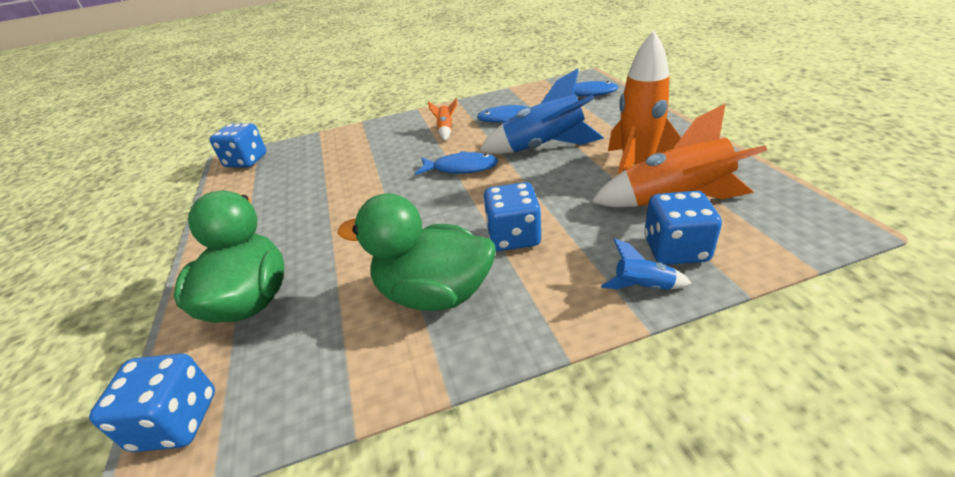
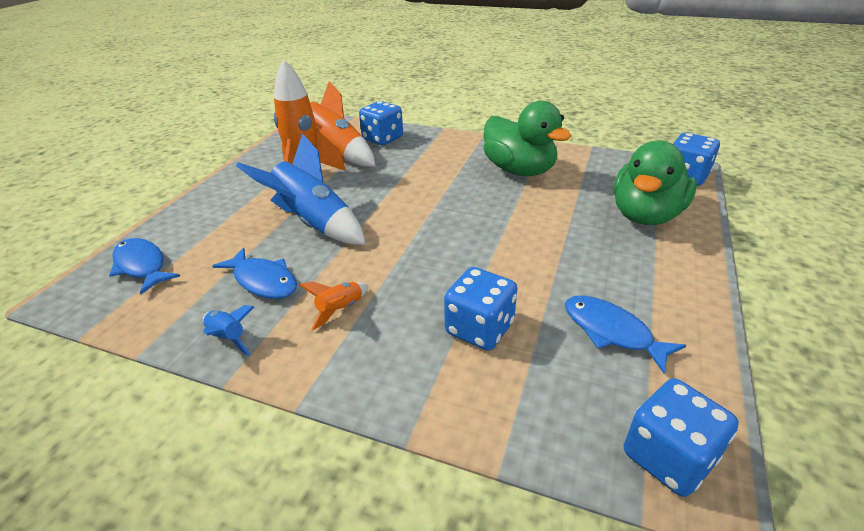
camera: 145 degrees left, 0 degrees up
blue fish [415,151,498,175] -> blue fish moved to [565,296,686,374]
blue dice [483,182,541,251] -> blue dice moved to [444,267,517,351]
blue rocket [601,239,692,290] -> blue rocket moved to [203,305,254,356]

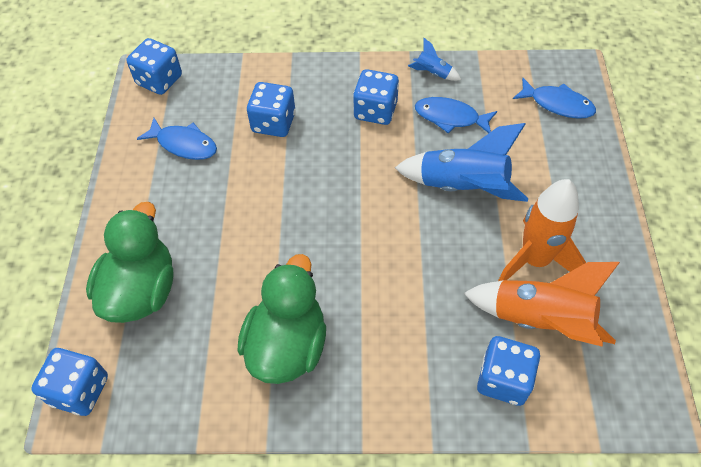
camera: 160 degrees right, 20 degrees up
orange rocket [299,282,368,330] -> blue dice [353,69,399,125]
green duck [483,101,571,176] -> green duck turned 75 degrees clockwise [238,254,326,384]

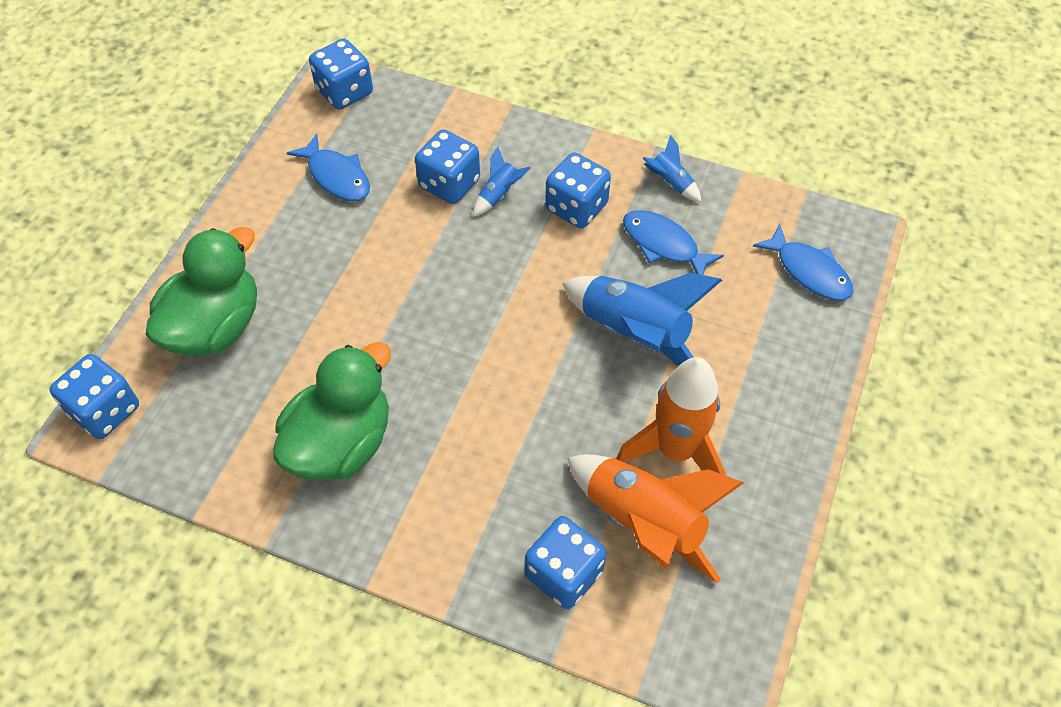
camera: 20 degrees right, 0 degrees up
none -> blue rocket [473,147,530,217]

